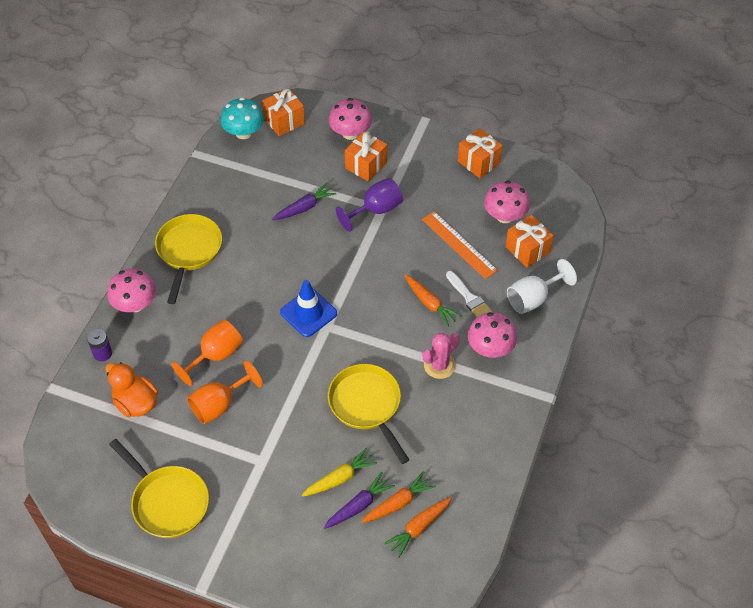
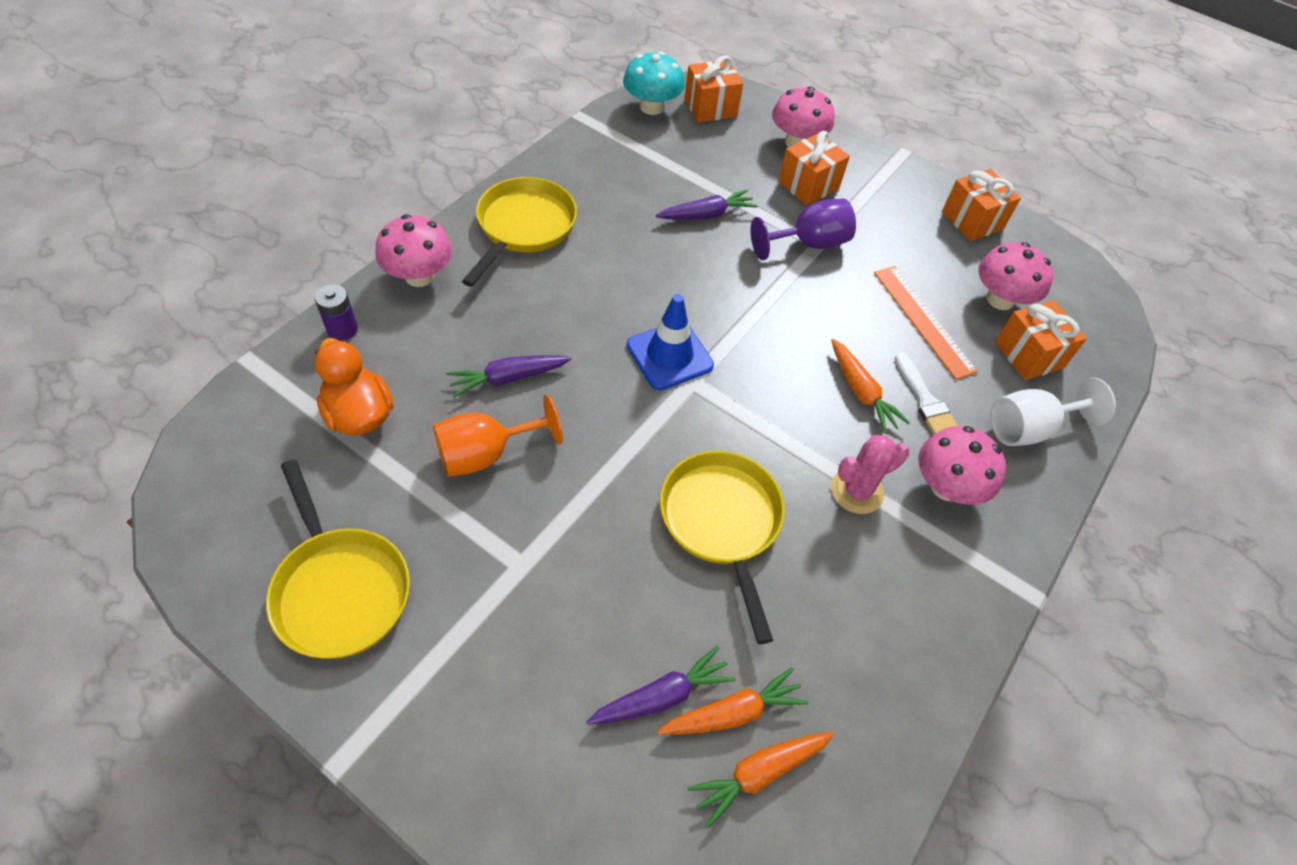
camera: 10 degrees right, 0 degrees up
orange goblet [171,320,243,386] -> purple carrot [446,355,571,398]
yellow carrot [302,448,377,497] -> none

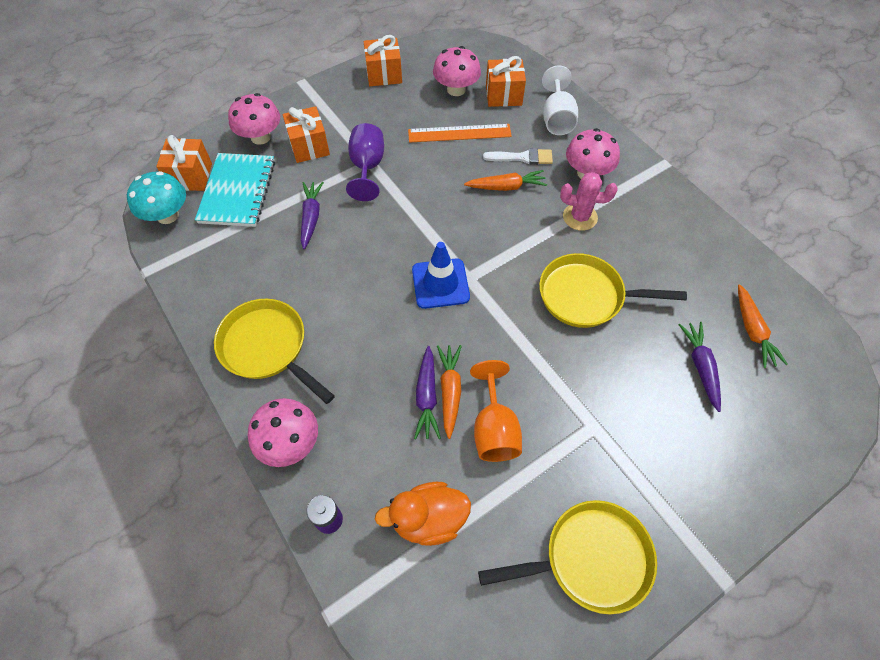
camera: 65 degrees left, 5 degrees up
orange carrot [657,667,809,735] -> orange carrot moved to [437,345,462,439]
pink cactus [831,435,909,514] -> pink cactus turned 75 degrees counterclockwise [560,172,617,231]
none -> turquoise notebook [195,153,275,227]

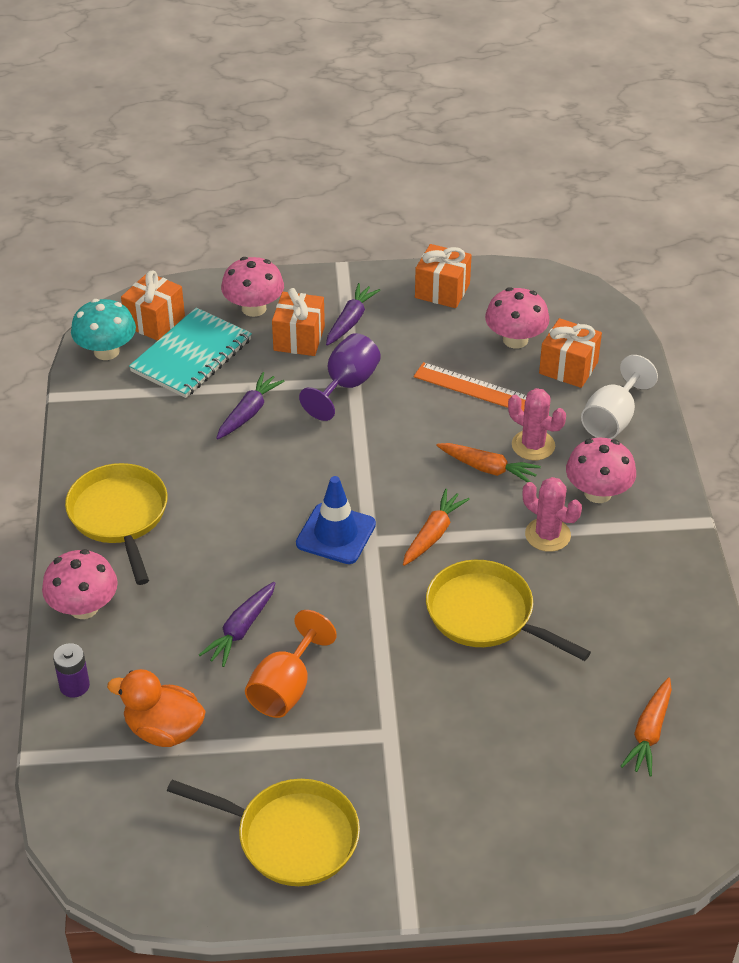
camera: 30 degrees right, 15 degrees down
orange carrot [437,345,462,439] -> orange carrot moved to [403,489,470,566]
white brush [483,148,553,165] -> pink cactus [508,388,566,460]
purple carrot [678,322,721,412] -> purple carrot moved to [326,283,380,346]

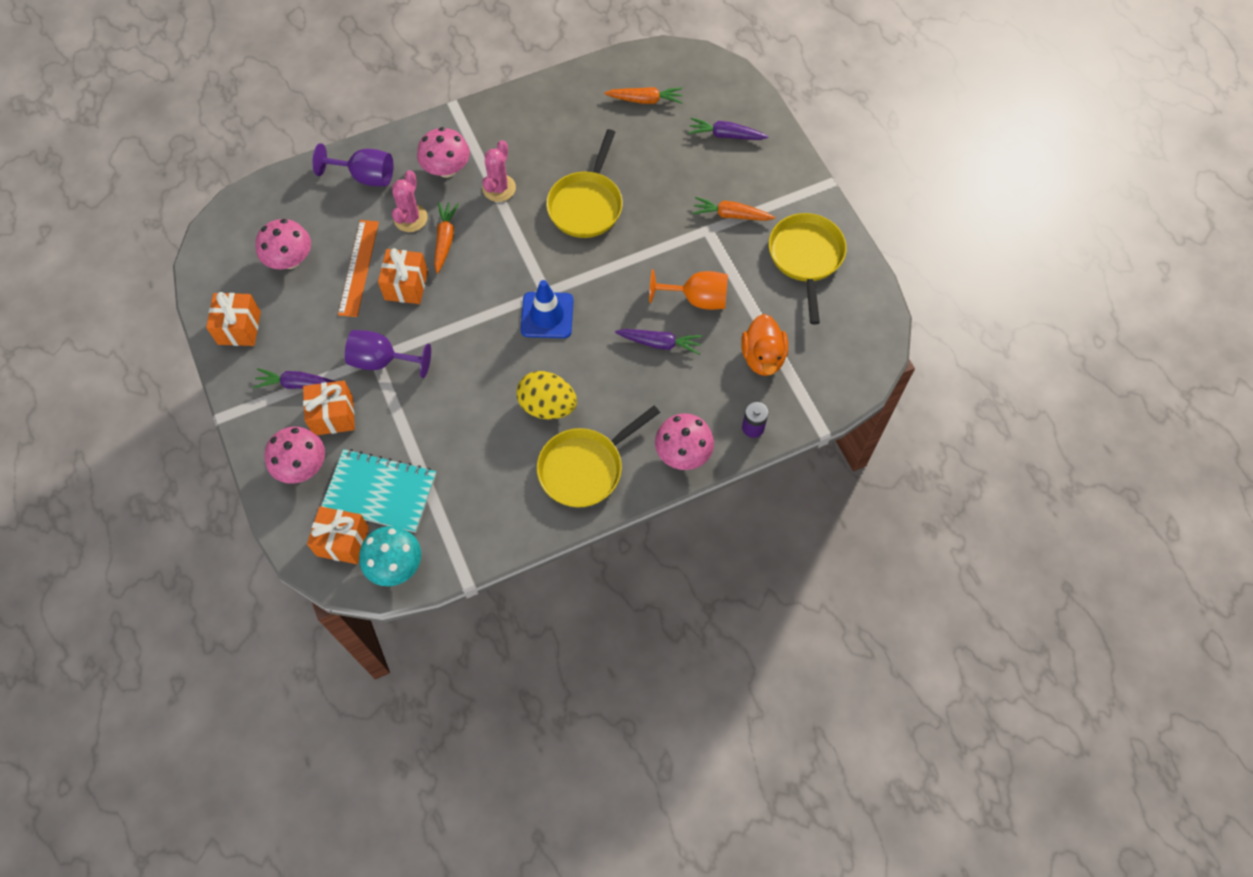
camera: 110 degrees left, 20 degrees up
purple carrot [216,372,285,439] -> purple carrot moved to [688,118,768,140]
orange carrot [403,489,470,566] -> orange carrot moved to [692,197,775,221]
orange gift [539,318,602,388] -> orange gift moved to [378,248,428,304]
white goblet [581,355,658,439] -> purple goblet [312,143,393,186]
none -> yellow egg [517,371,577,419]

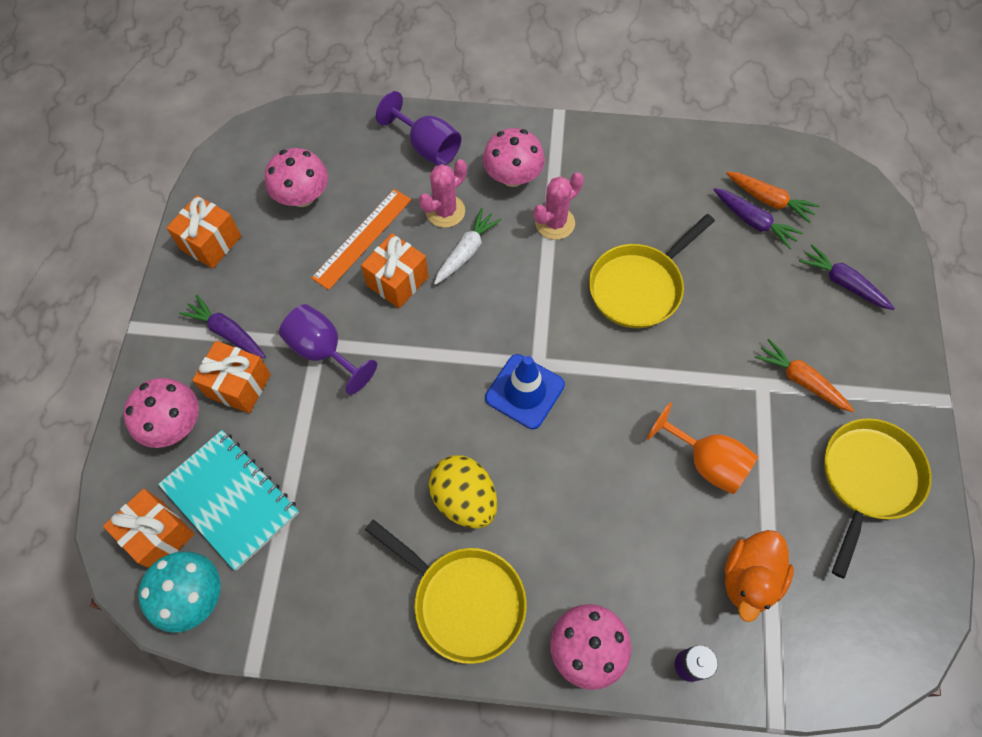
camera: 30 degrees right, 0 degrees up
orange carrot [434,202,459,273] -> white carrot [434,208,502,285]
yellow pan [537,406,660,508] -> yellow pan turned 135 degrees counterclockwise [365,519,527,664]
purple carrot [615,329,702,355] -> purple carrot moved to [714,188,803,249]

